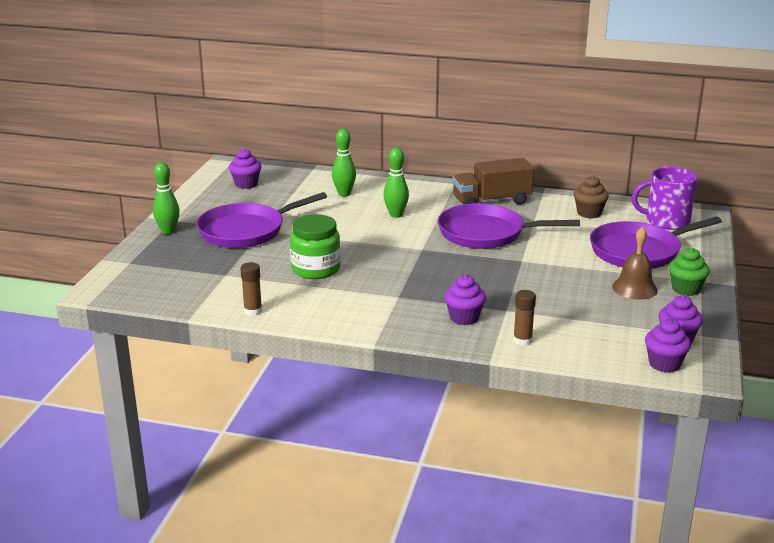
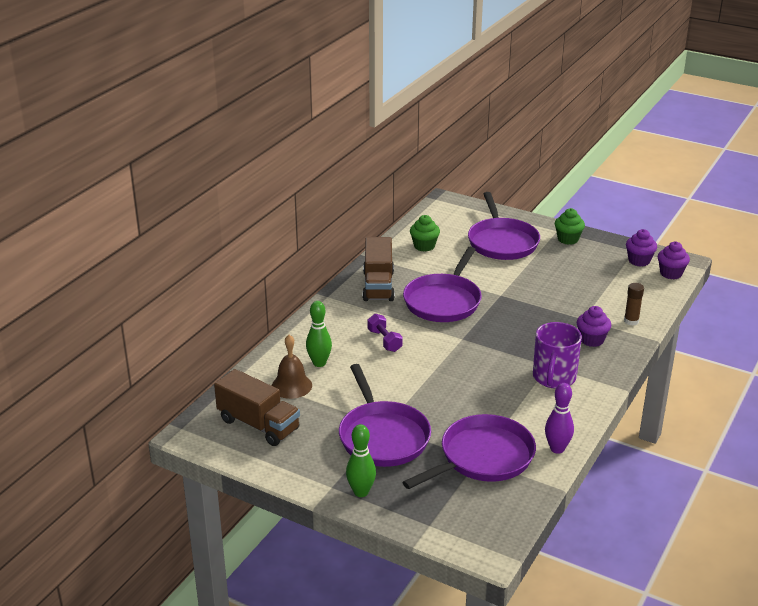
camera: 75 degrees left, 5 degrees up
purple cupcake [229,148,262,189] -> brown truck [214,369,300,446]
brown glue stick [240,262,262,316] -> purple bowling pin [545,383,574,454]
green jar [290,214,341,279] -> none
green bowling pin [383,147,409,218] -> purple dumbbell [368,314,402,352]
brown cupcake [574,176,609,218] -> green cupcake [410,215,440,252]
brown bell [612,227,658,300] -> brown bell moved to [272,334,312,399]
purple mug [632,167,697,230] -> purple mug moved to [533,322,582,389]
none -> purple pan [402,414,536,489]

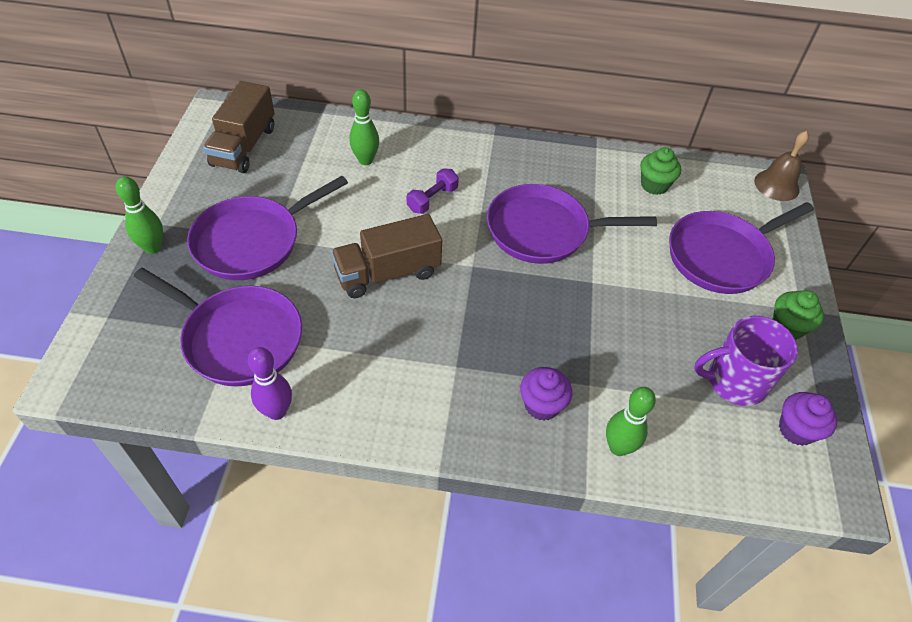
camera: 65 degrees right, 20 degrees up
brown bell [272,334,312,399] -> brown bell moved to [754,131,809,201]
brown truck [362,237,395,301] -> brown truck moved to [331,214,442,298]
purple mug [533,322,582,389] -> purple mug moved to [694,316,798,406]
brown glue stick [624,283,644,326] -> green bowling pin [606,387,656,456]
purple cupcake [658,242,690,279] -> none

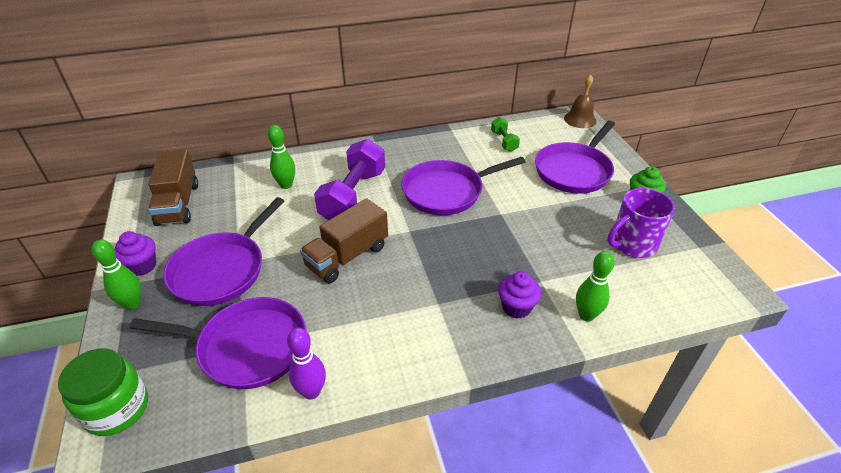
camera: 20 degrees left, 10 degrees down
purple dumbbell [407,168,459,214] -> purple dumbbell [314,139,385,220], size x2.07
green cupcake [640,147,681,195] -> green dumbbell [491,117,520,152]
purple cupcake [779,392,837,446] -> purple cupcake moved to [114,231,156,276]
none -> green jar [58,348,148,436]

